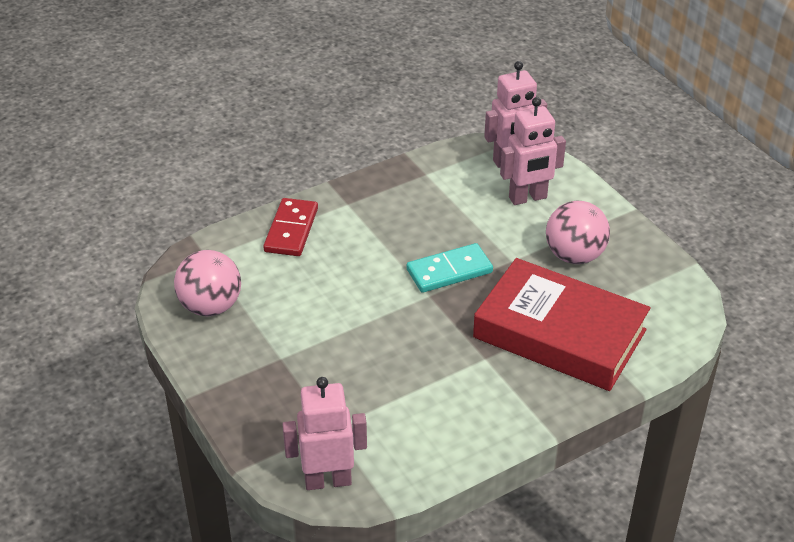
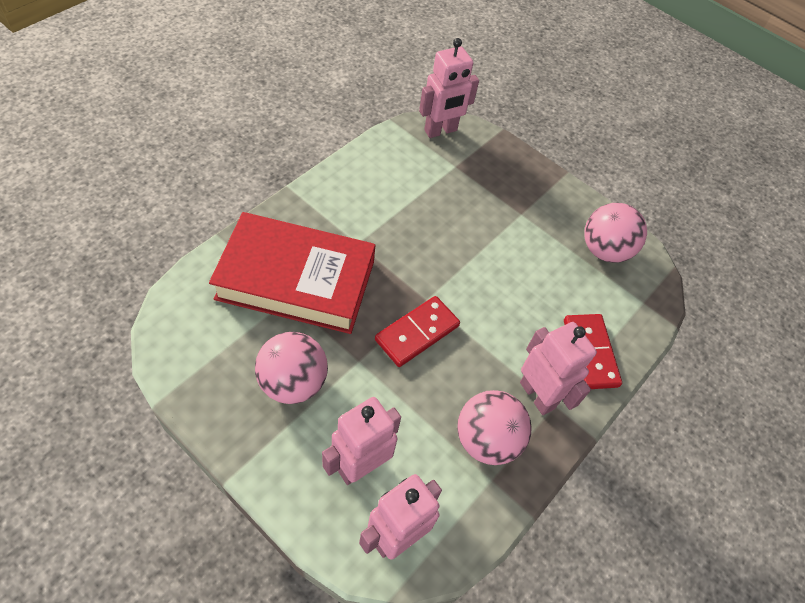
camera: 155 degrees right, 15 degrees up
turquoise domino [406,243,493,293] -> red domino [375,296,460,367]
none -> pink ball [457,390,532,465]
none -> pink robot [520,322,597,415]

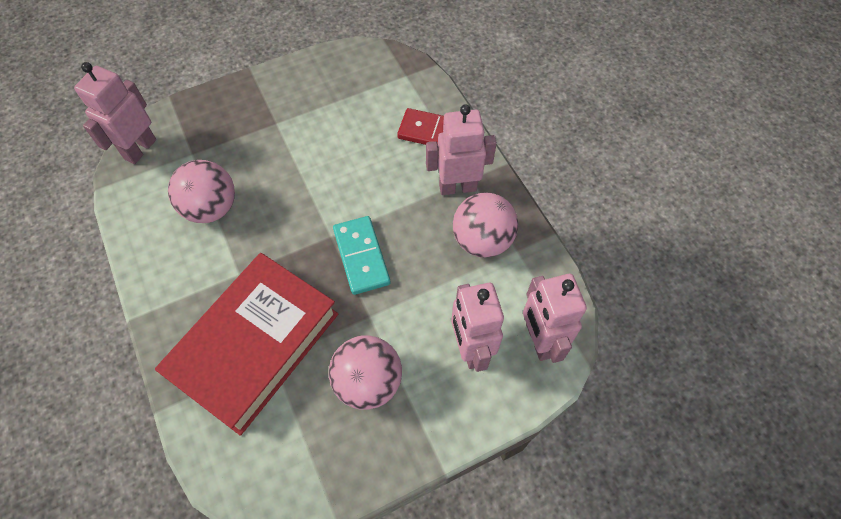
camera: 60 degrees left, 5 degrees up
red domino [375,296,460,367] -> turquoise domino [333,216,391,295]
pink robot [419,38,479,138] -> pink robot turned 150 degrees counterclockwise [74,62,156,164]
pink ball [584,203,647,263] -> pink ball moved to [168,160,235,223]

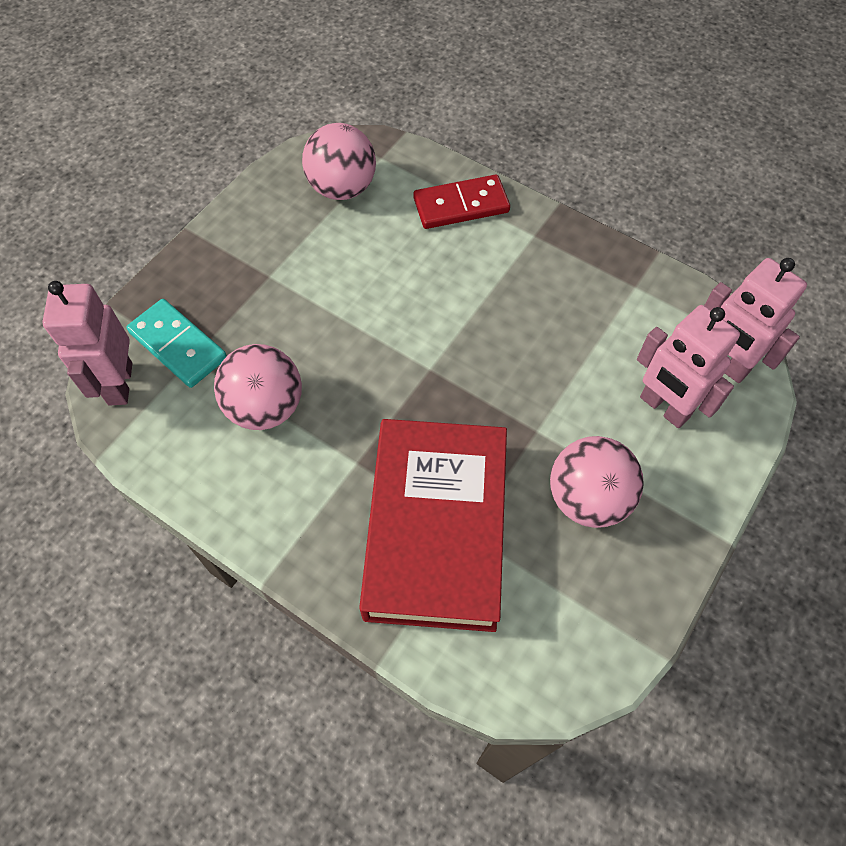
camera: 30 degrees left, 0 degrees up
turquoise domino [333,216,391,295] -> turquoise domino moved to [126,299,227,388]
pink robot [426,104,497,195] -> none
pink ball [453,192,518,257] -> pink ball moved to [302,123,376,200]

